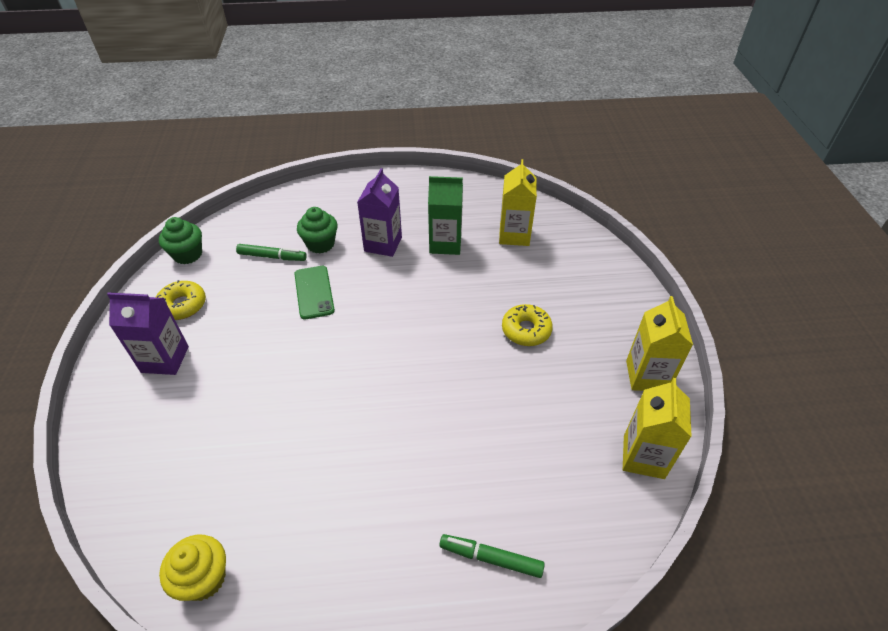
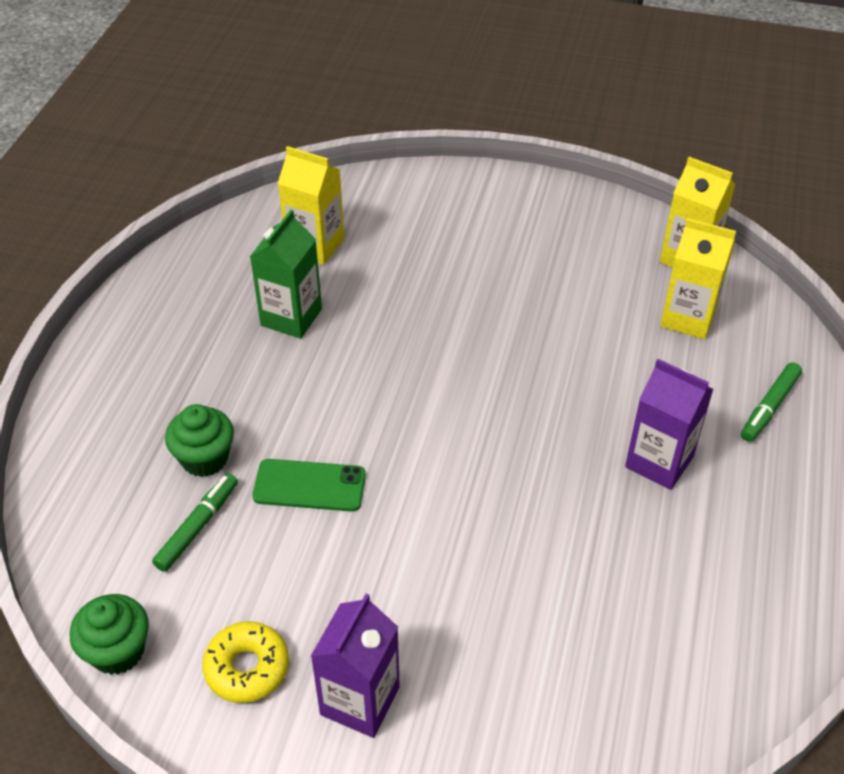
camera: 70 degrees left, 0 degrees up
yellow cupcake [159,535,226,601] -> none
purple carton [357,168,402,257] -> purple carton moved to [625,359,713,490]
yellow donut [502,304,553,346] -> none
yellow carton [626,296,693,391] -> yellow carton moved to [660,218,736,339]

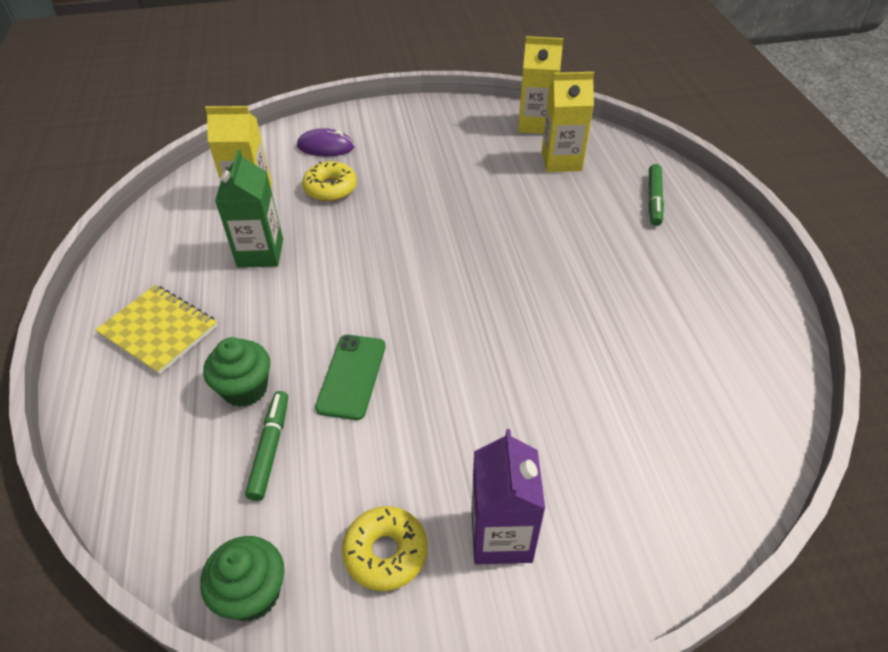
camera: 25 degrees left, 0 degrees up
green phone [253,459,366,512] -> green phone turned 60 degrees counterclockwise [315,335,386,420]
purple carton [625,359,713,490] -> none
none -> yellow notebook [95,285,217,375]
none -> purple mouse [297,128,354,156]
none -> yellow donut [302,161,357,202]

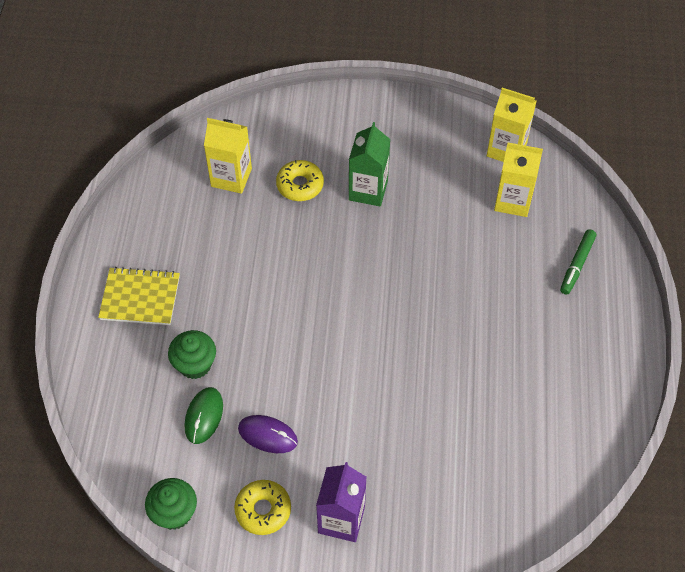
camera: 15 degrees right, 10 degrees up
yellow notebook [95,285,217,375] -> yellow notebook turned 45 degrees counterclockwise [98,267,180,325]
green carton [215,150,283,268] -> green carton moved to [349,122,390,207]
green marker [245,391,288,501] -> green mouse [185,387,223,444]
purple mouse [297,128,354,156] -> purple mouse moved to [238,415,298,453]
green phone [315,335,386,420] -> none

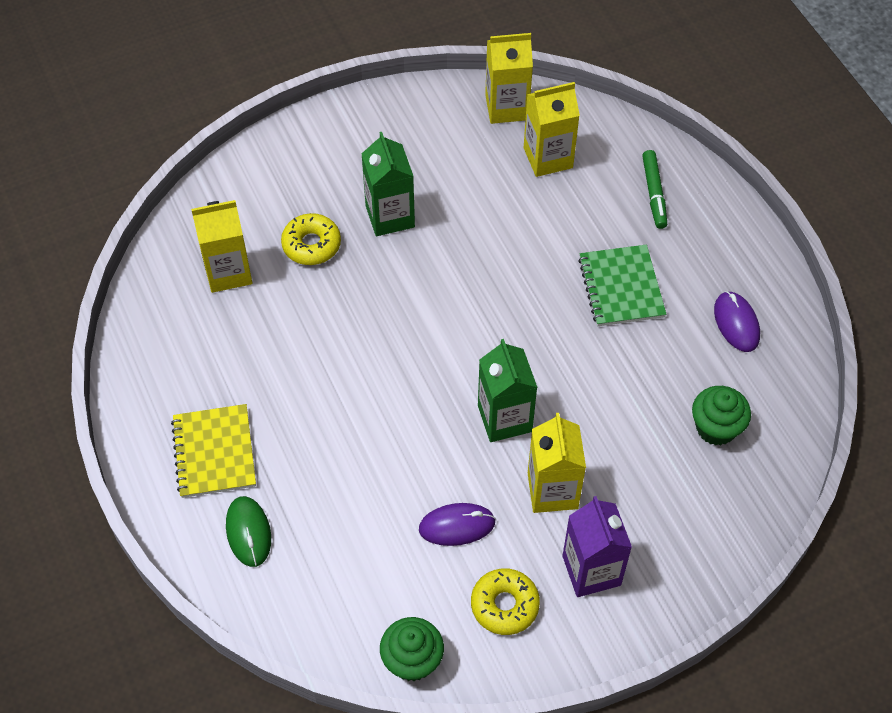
camera: 30 degrees left, 0 degrees up
yellow notebook [98,267,180,325] -> yellow notebook turned 75 degrees counterclockwise [171,404,256,498]
green cupcake [168,330,216,379] -> green cupcake moved to [692,386,751,446]
green mouse [185,387,223,444] -> green mouse moved to [226,496,271,567]
none -> green carton [478,339,538,442]
none -> yellow carton [528,413,586,513]
none -> green notebook [578,244,666,326]
none -> purple mouse [714,291,760,352]

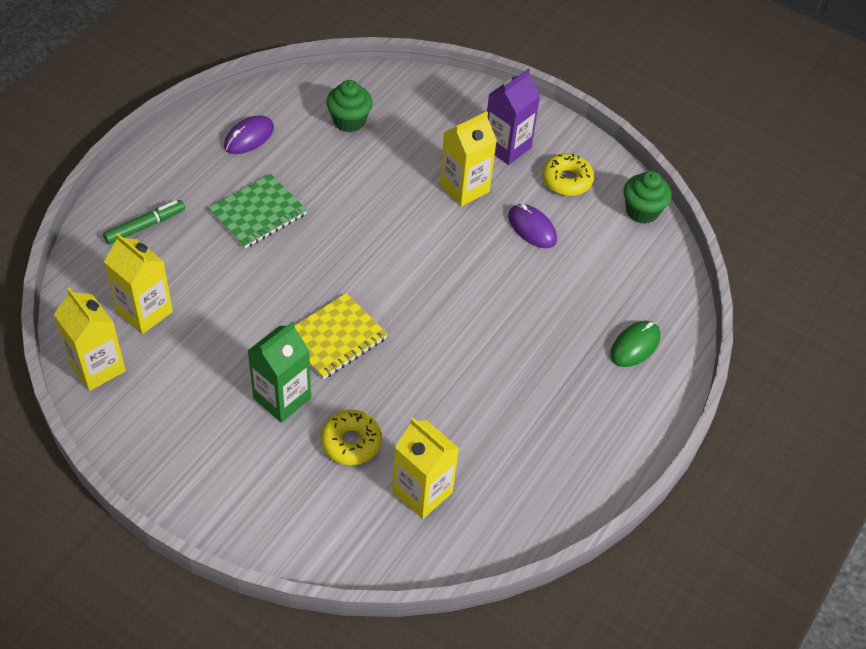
camera: 125 degrees left, 5 degrees down
yellow notebook [171,404,256,498] -> yellow notebook moved to [295,293,388,379]
green carton [478,339,538,442] -> none

